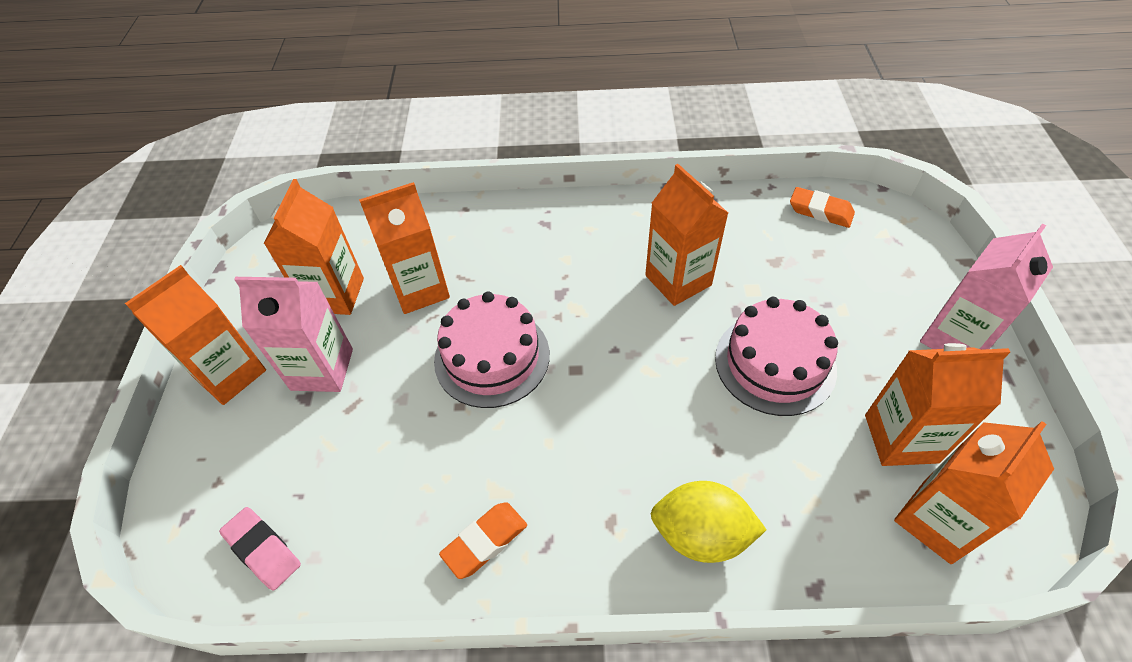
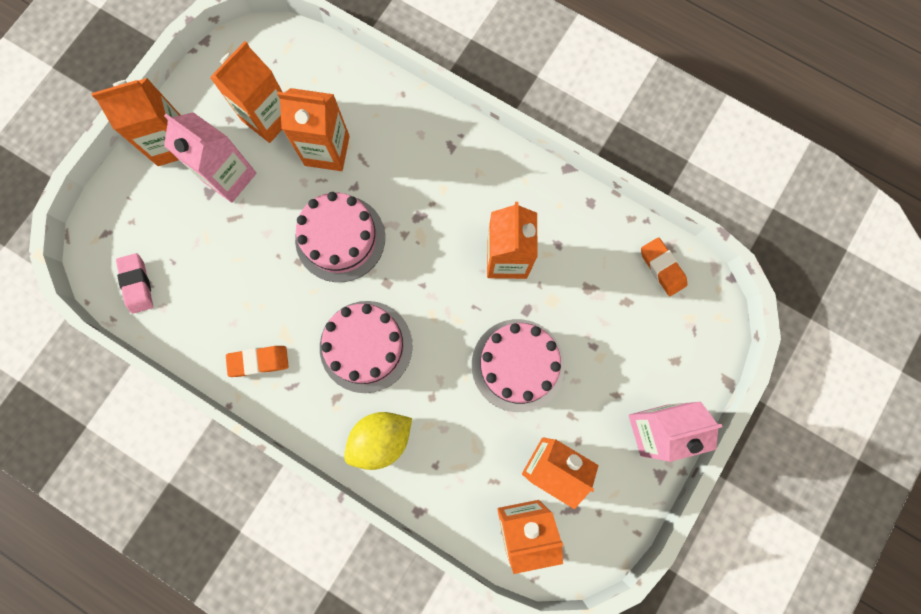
camera: 30 degrees right, 25 degrees up
yellow lemon [650,481,767,563] -> yellow lemon turned 75 degrees counterclockwise [344,412,412,470]
none -> pink cake [320,301,413,393]

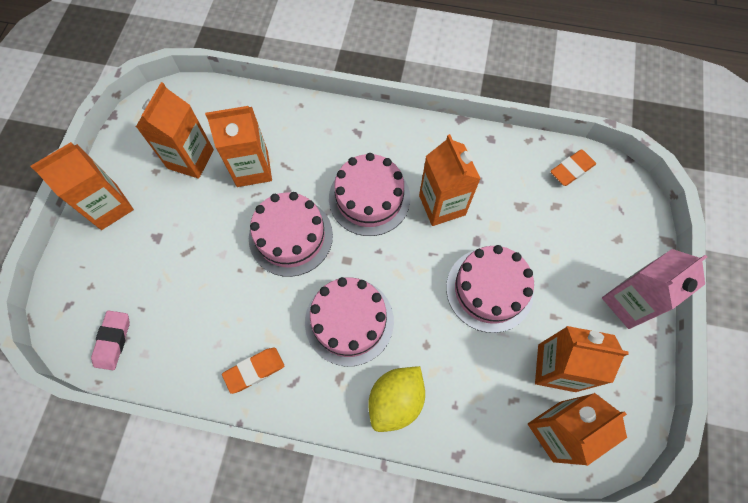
camera: 20 degrees left, 10 degrees down
pink eraser [116,253,153,314] -> pink eraser turned 45 degrees clockwise [91,310,130,370]
pink carton [164,112,257,203] -> none
orange eraser [641,237,687,296] -> orange eraser turned 75 degrees counterclockwise [550,149,596,186]
none -> pink cake [329,153,410,236]

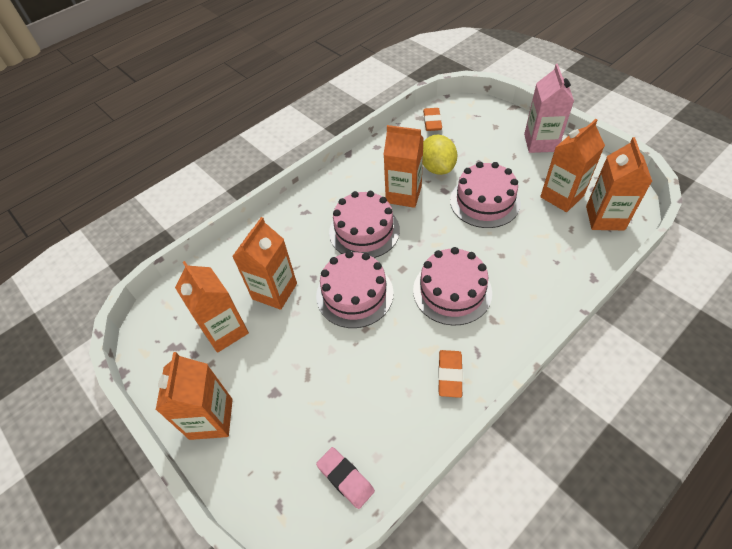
camera: 50 degrees left, 15 degrees down
yellow lemon [368,366,425,432] -> yellow lemon moved to [423,135,457,175]

